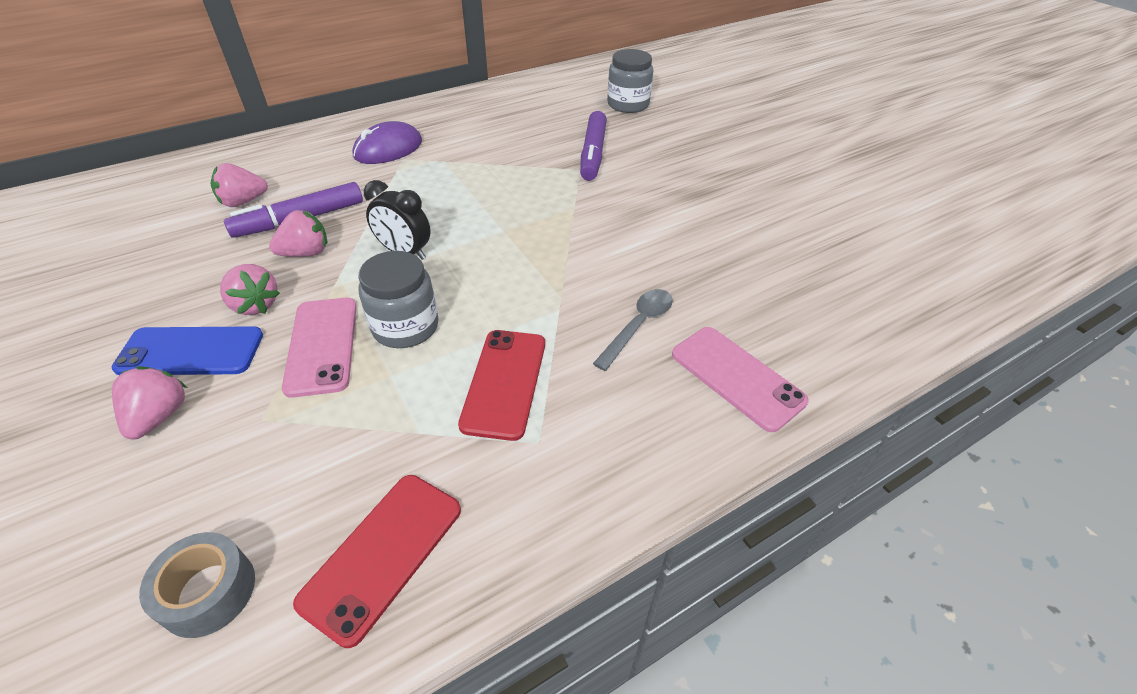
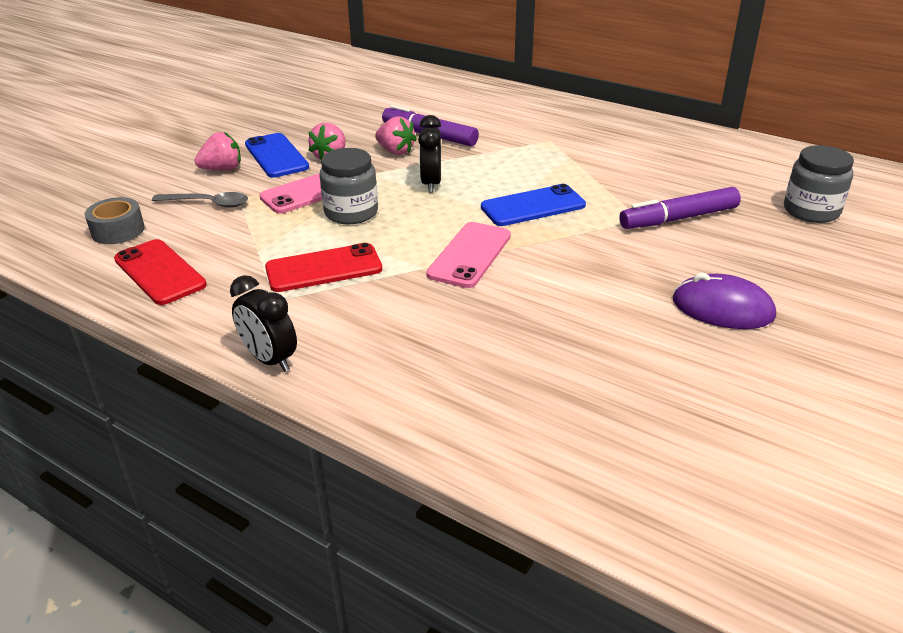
camera: 65 degrees right, 10 degrees down
pink strawberry [211,163,268,207] -> none
red phone [293,475,461,648] -> red phone turned 45 degrees clockwise [114,239,207,305]
purple mouse [353,121,422,164] -> purple mouse moved to [673,273,776,329]
grey spoon [593,289,673,371] -> grey spoon moved to [152,192,248,208]
pink phone [672,327,809,432] -> pink phone moved to [426,222,511,288]
none -> black clock [230,275,297,372]
none -> blue phone [481,184,586,226]

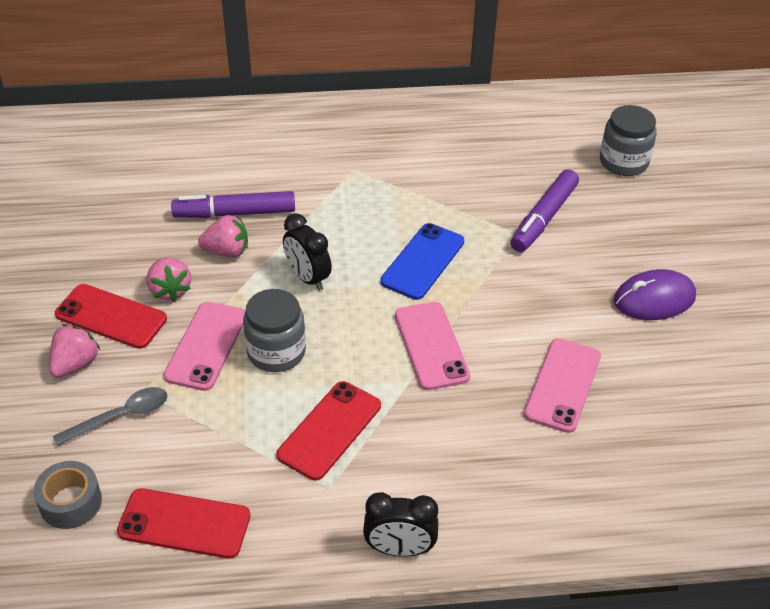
camera: 40 degrees left, 10 degrees up
blue phone [245,133,309,178] -> red phone [55,284,167,349]
none -> pink phone [524,338,601,433]

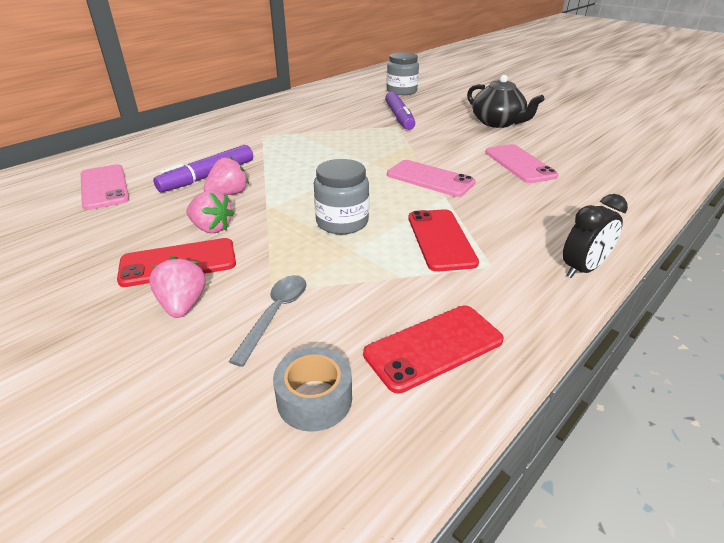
camera: 40 degrees left, 10 degrees down
pink phone [163,302,245,391] -> pink phone moved to [81,164,129,210]
black clock [283,213,332,291] -> none
blue phone [380,223,464,300] -> none
purple mouse [614,269,696,320] -> black teapot [467,75,545,128]

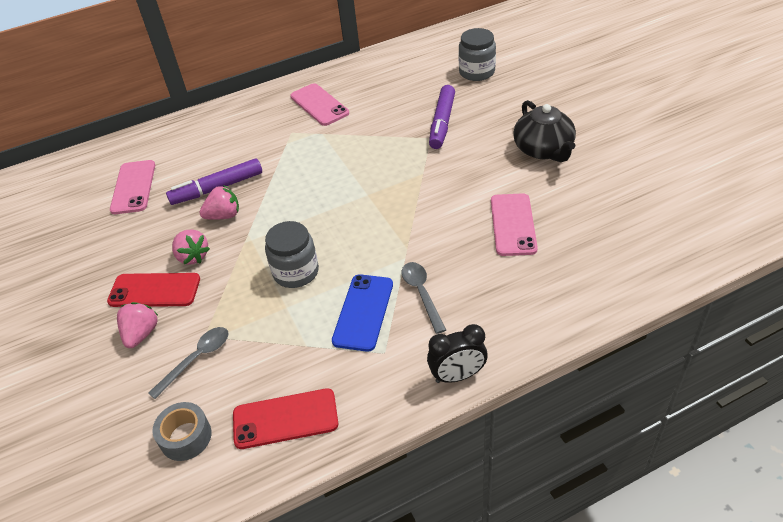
camera: 25 degrees right, 10 degrees up
pink phone [387,160,476,197] -> pink phone moved to [290,83,349,126]
red phone [408,209,479,272] -> blue phone [332,274,393,352]
none -> grey spoon [402,262,446,334]

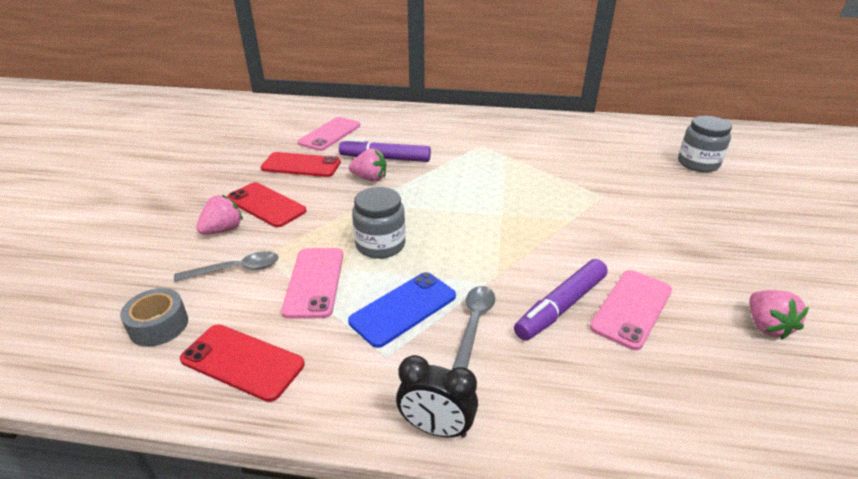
camera: 30 degrees right, 10 degrees down
pink strawberry [172,229,210,265] -> pink strawberry moved to [750,290,809,340]
pink phone [290,83,349,126] -> pink phone moved to [281,248,343,319]
purple marker [429,85,455,149] -> purple marker moved to [514,259,608,341]
black teapot [513,100,576,162] -> none
none -> red phone [261,152,341,177]

